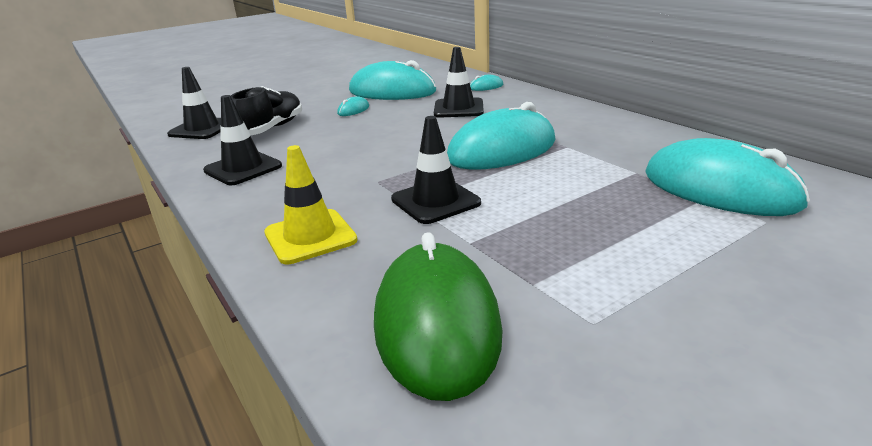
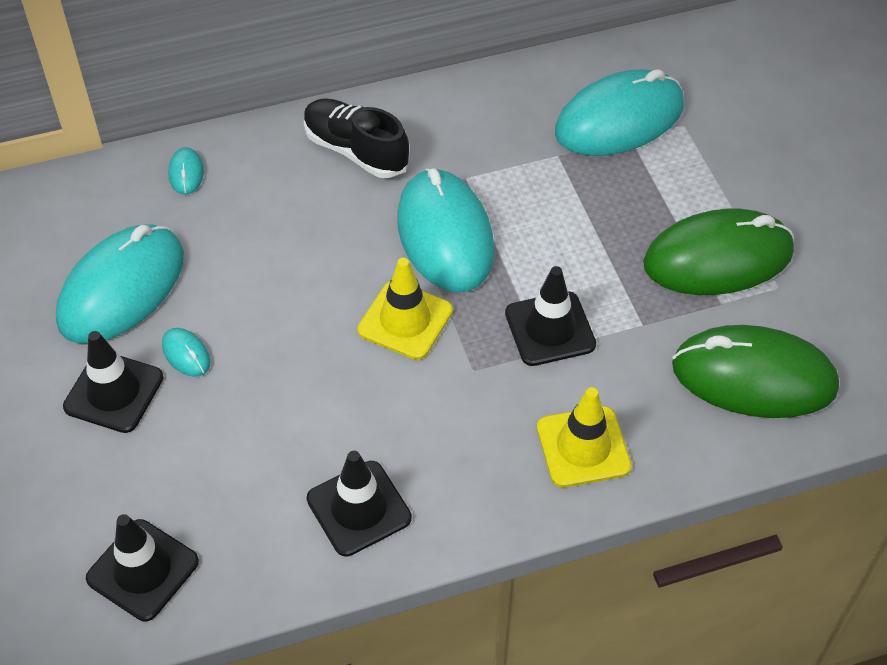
camera: 75 degrees left, 25 degrees up
black shoe [231,86,302,135] -> black shoe moved to [304,98,410,178]
black traffic cone [434,47,484,117] -> black traffic cone moved to [63,331,164,433]
none -> yellow traffic cone [357,258,453,360]
none -> green mouse [643,209,794,295]

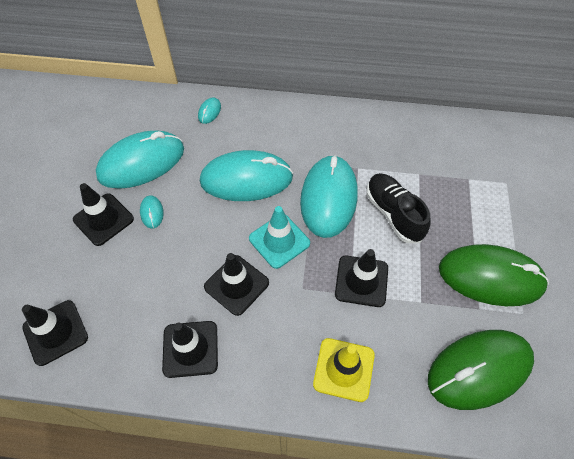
camera: 25 degrees right, 5 degrees up
black shoe [304,98,410,178] -> black shoe moved to [367,173,431,243]
yellow traffic cone [357,258,453,360] -> turquoise traffic cone [249,206,310,269]
turquoise mouse [555,69,684,156] -> turquoise mouse moved to [200,150,293,201]
green mouse [672,325,839,418] -> green mouse turned 60 degrees counterclockwise [428,330,534,410]
none -> black traffic cone [204,253,269,316]

